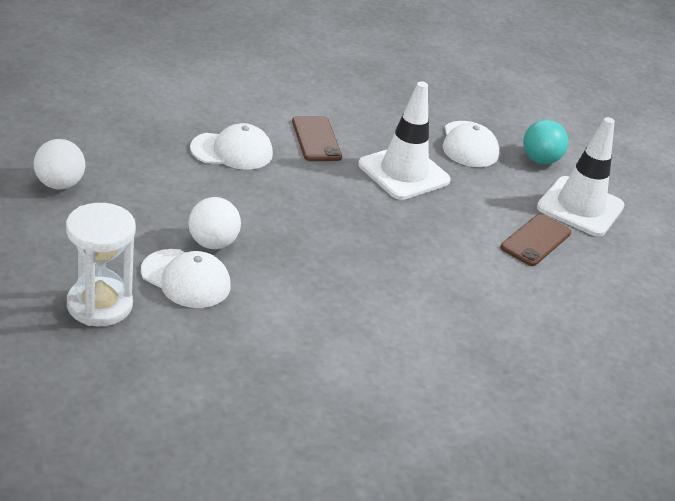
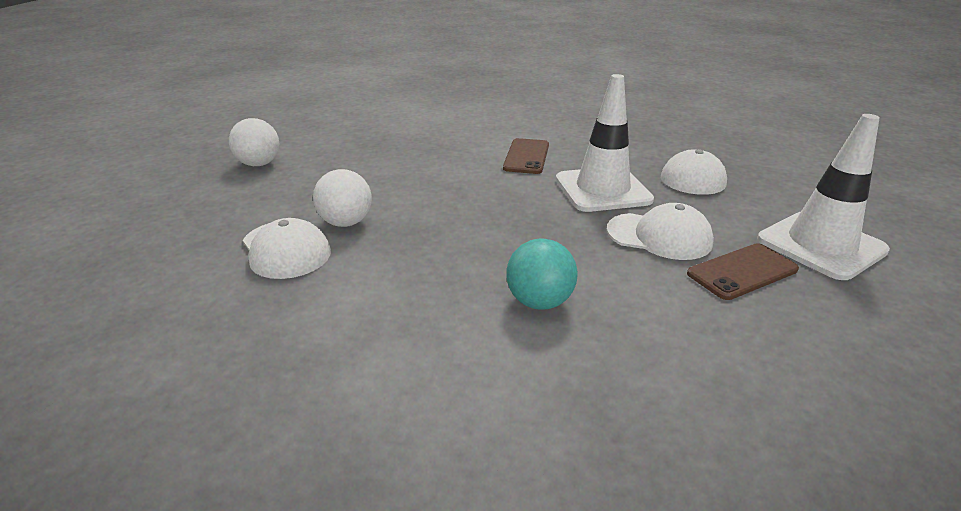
camera: 30 degrees right, 5 degrees down
white hourglass [66,203,136,326] -> none
white cap [190,123,273,170] -> white cap moved to [607,203,714,260]
turquoise ball [523,120,568,164] -> turquoise ball moved to [506,239,578,310]

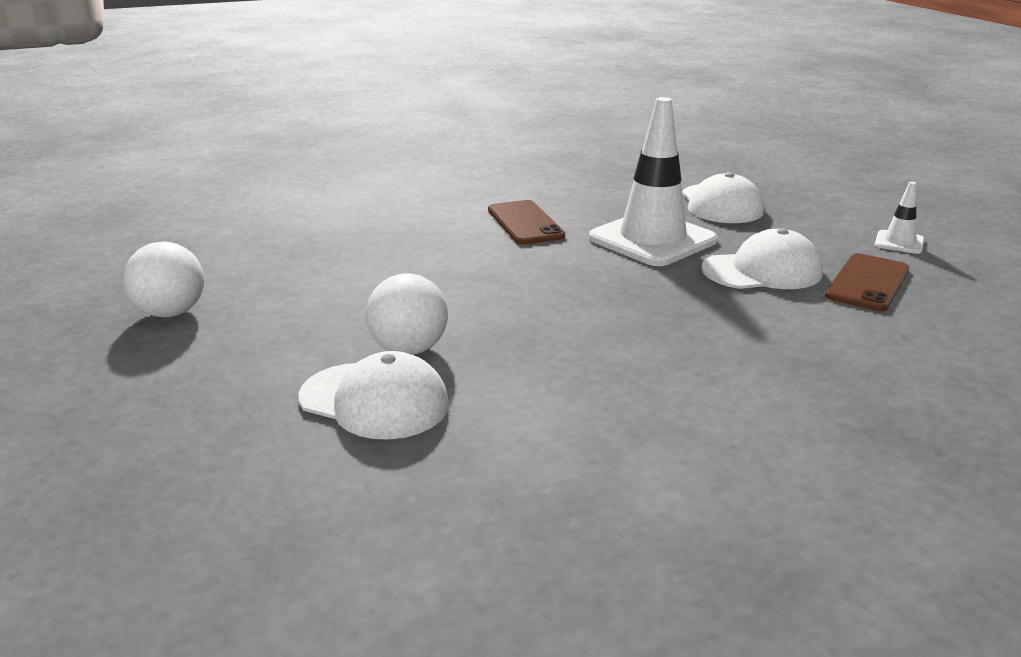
camera: 30 degrees left, 5 degrees down
turquoise ball [506,239,578,310] -> none
white traffic cone [757,114,890,280] -> white traffic cone [875,182,924,254], size x0.44

